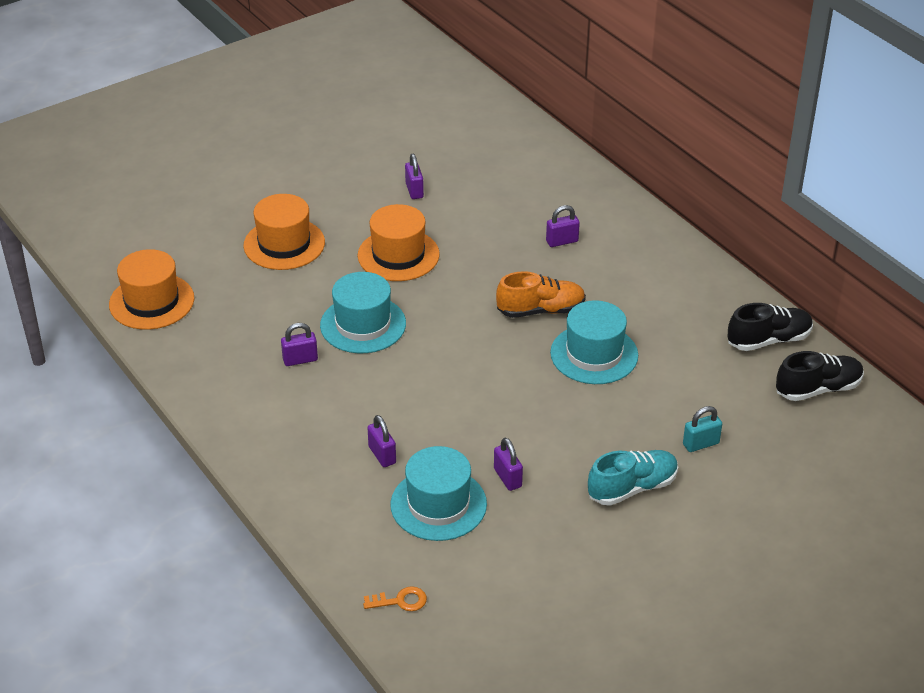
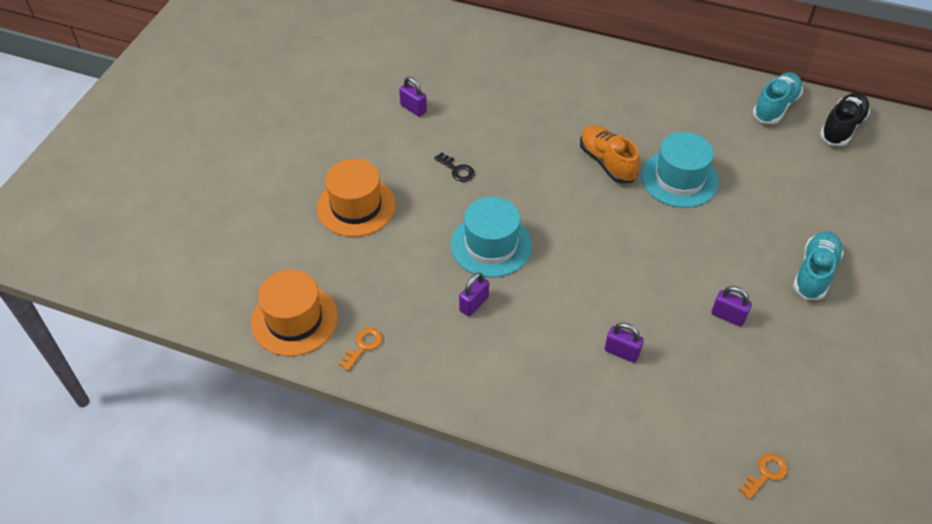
camera: 35 degrees left, 10 degrees up
orange hat [358,204,440,281] -> black key [434,152,475,182]
turquoise hat [390,446,487,541] -> none
orange shoe [496,271,586,318] -> orange shoe turned 75 degrees counterclockwise [580,125,640,183]
purple padlock [546,205,580,247] -> none
turquoise padlock [683,406,722,452] -> none
black shoe [728,303,813,351] -> turquoise shoe [753,72,803,124]
none -> orange key [339,328,382,371]

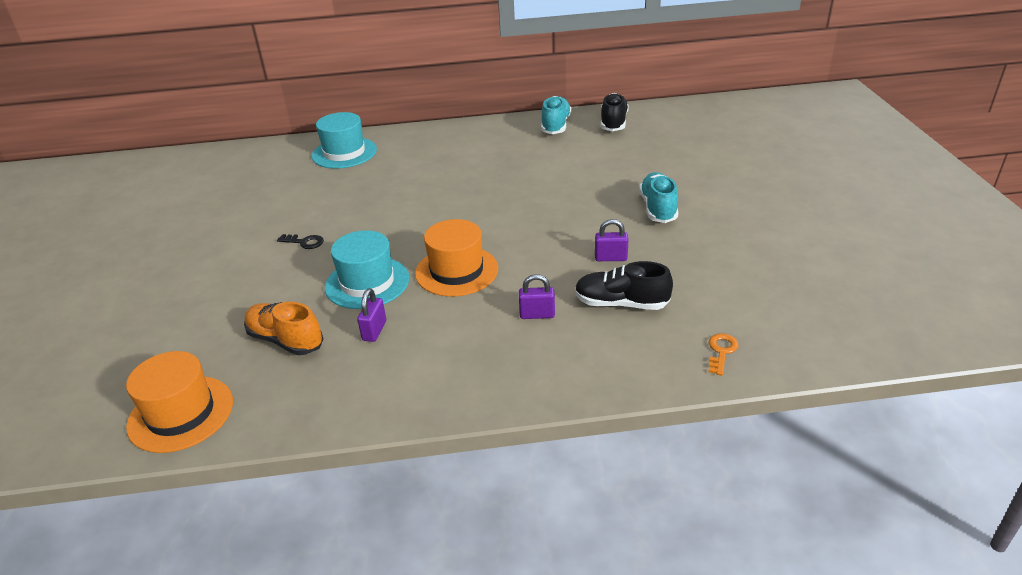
camera: 25 degrees left, 15 degrees down
orange hat [317,159,396,237] -> orange hat moved to [415,219,498,297]
orange key [339,328,382,371] -> none
purple padlock [399,77,427,117] -> none
orange shoe [580,125,640,183] -> orange shoe moved to [244,302,323,355]
turquoise hat [641,132,719,208] -> turquoise hat moved to [312,112,377,169]
none -> black shoe [575,261,673,310]

